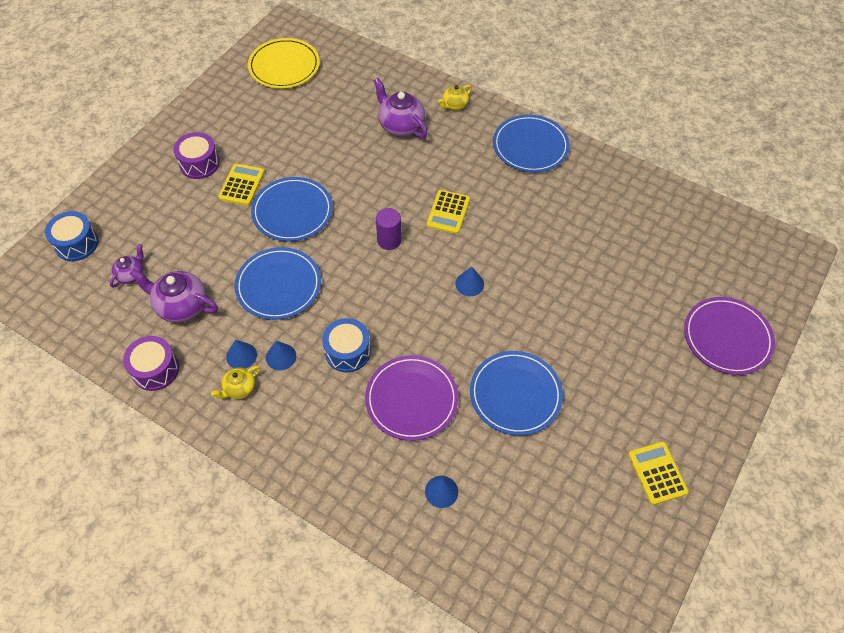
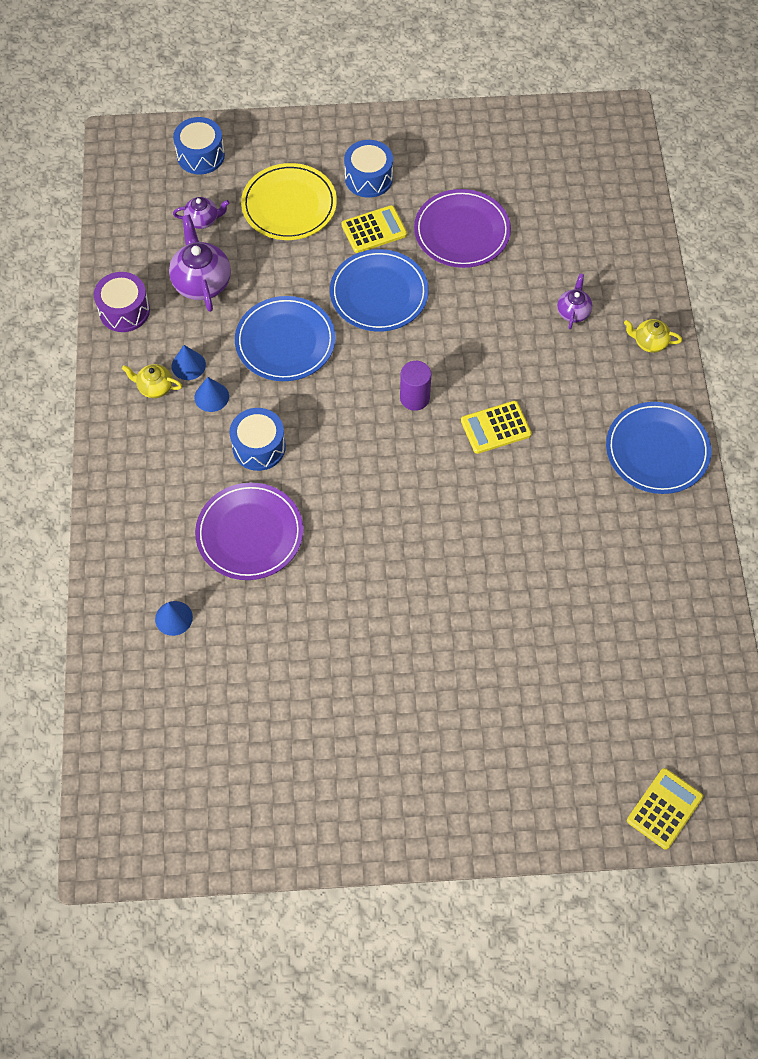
camera: 55 degrees right, 5 degrees up
purple drum [173,132,220,179] -> blue drum [344,140,393,198]
yellow plate [248,38,320,88] -> yellow plate moved to [241,163,337,240]
purple teapot [373,78,428,138] -> purple teapot [557,274,592,329], size x0.57
blue cone [455,266,484,296] -> none
blue plate [470,351,563,436] -> none
yellow calculator [628,442,689,505] -> yellow calculator moved to [627,768,703,850]
purple plate [684,297,775,375] -> purple plate moved to [414,189,511,268]

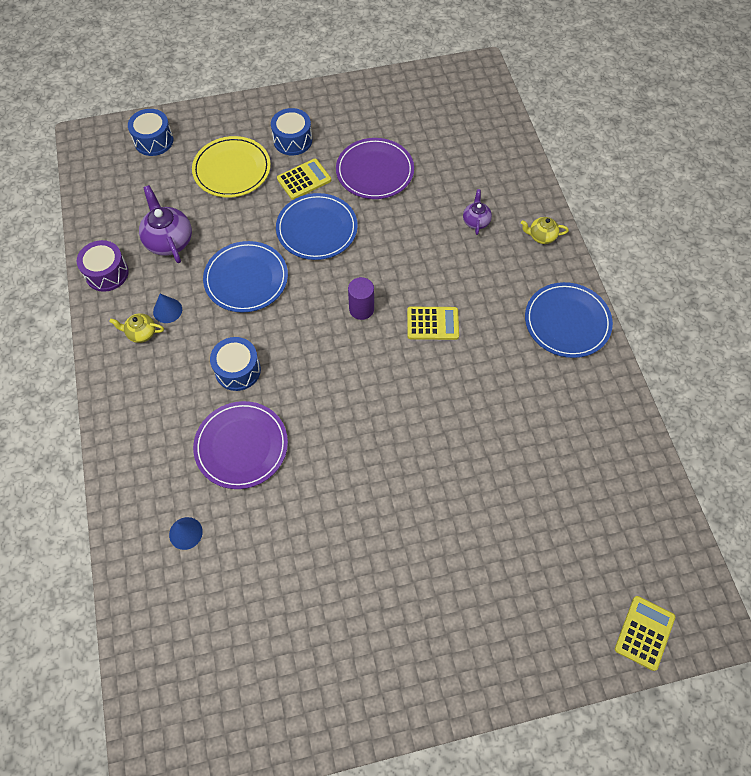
camera: 10 degrees left, 0 degrees up
purple teapot [173,197,229,229] -> none
blue cone [195,377,229,412] -> none
yellow calculator [461,401,531,454] -> yellow calculator turned 150 degrees counterclockwise [407,307,459,340]

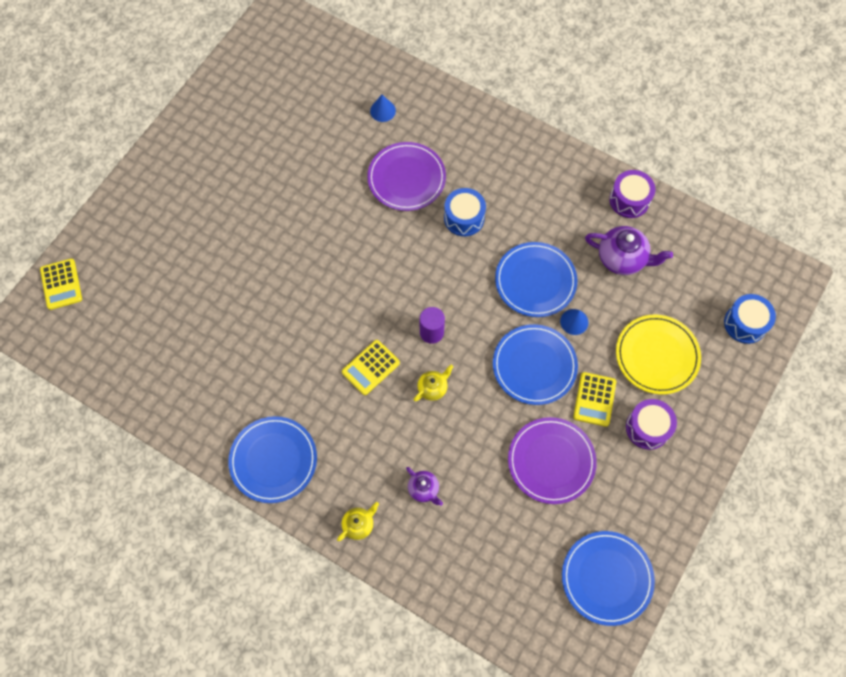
camera: 135 degrees right, 5 degrees up
yellow teapot [109,313,164,343] -> yellow teapot moved to [414,365,453,401]
blue cone [153,294,182,323] -> blue cone moved to [560,309,588,335]
blue drum [271,108,312,155] -> purple drum [626,399,677,450]
none -> blue plate [562,531,655,626]

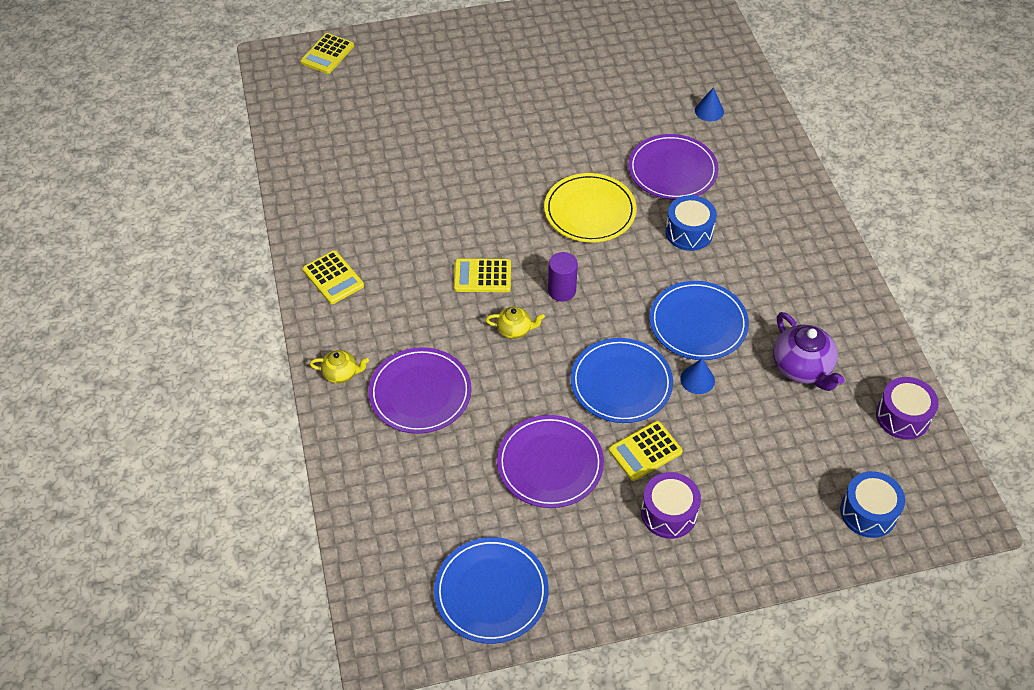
camera: 45 degrees right, 15 degrees down
blue plate [228,416,317,503] -> yellow calculator [302,250,364,304]
purple teapot [406,467,443,506] -> purple plate [368,347,472,434]
purple drum [609,170,655,218] -> purple drum moved to [876,377,939,440]
yellow plate [616,315,701,395] -> yellow plate moved to [544,173,637,243]

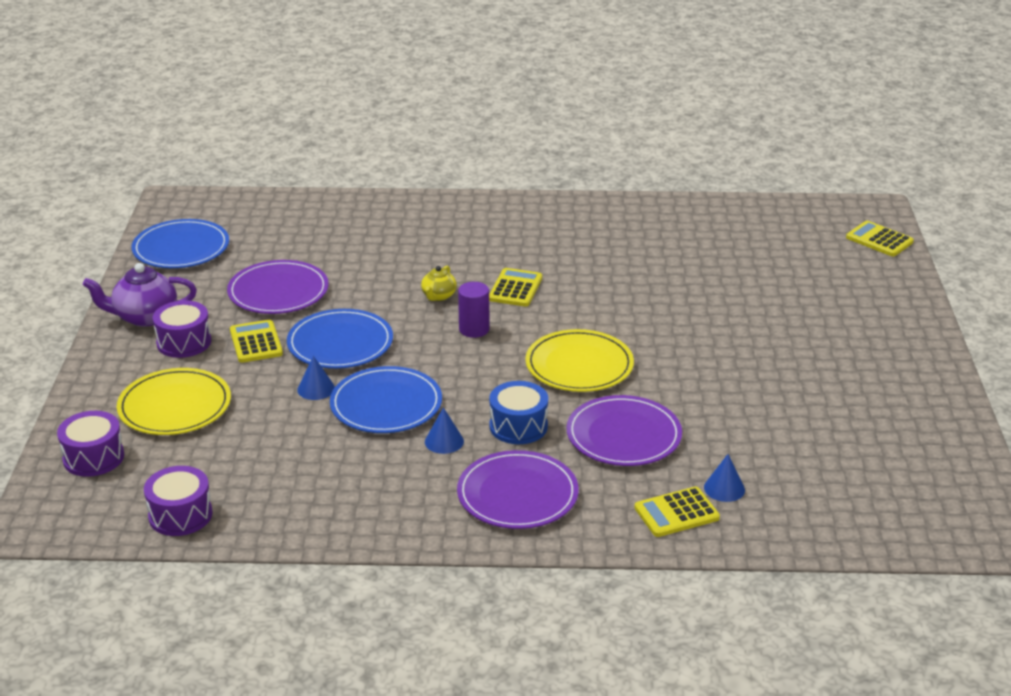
camera: 105 degrees right, 20 degrees down
yellow calculator [302,250,364,304] -> yellow calculator moved to [635,487,720,537]
yellow teapot [310,350,369,383] -> none
purple plate [368,347,472,434] -> purple plate moved to [457,450,579,529]
purple teapot [773,312,845,391] -> purple teapot moved to [83,263,197,327]
blue drum [840,471,905,538] -> purple drum [57,411,124,477]
none -> yellow plate [117,368,231,435]
none -> blue cone [425,407,464,454]

